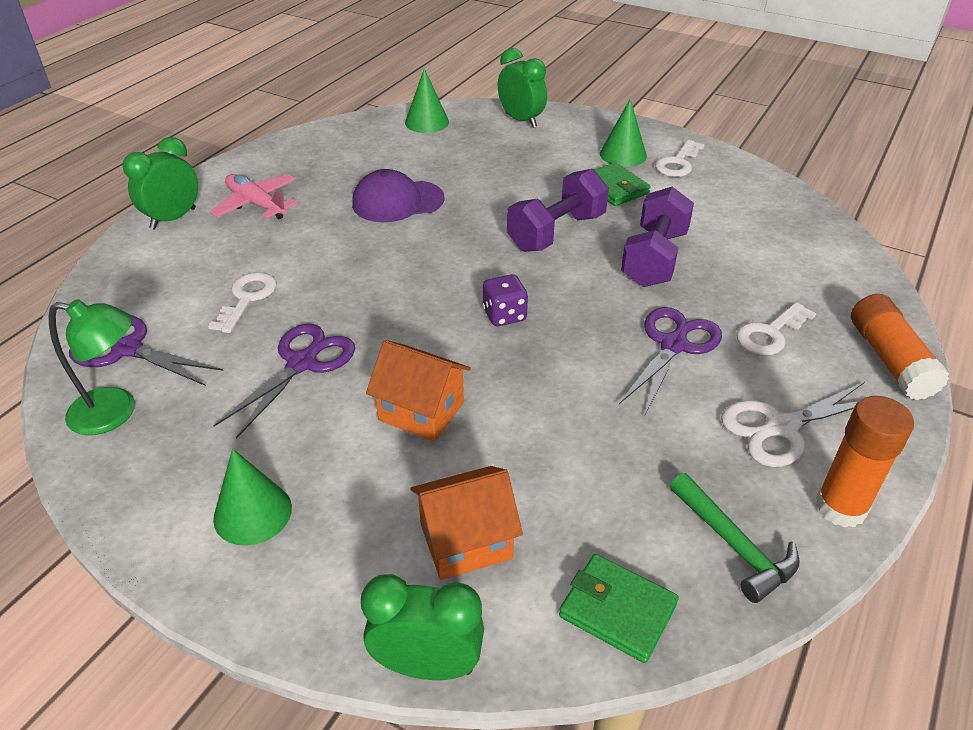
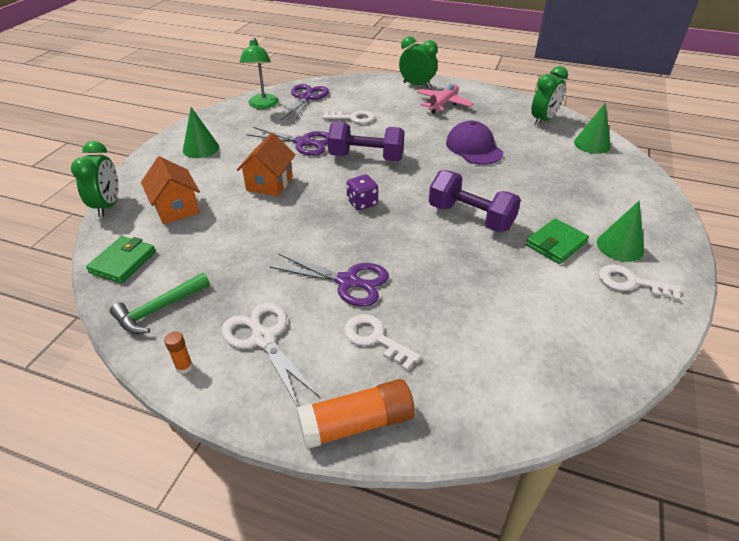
camera: 80 degrees right, 0 degrees up
green clock [498,48,547,128] -> green clock moved to [531,66,568,126]
purple dumbbell [621,187,694,287] -> purple dumbbell moved to [328,122,405,161]
orange glue stick [815,396,914,527] -> orange glue stick [164,331,193,374], size x0.46

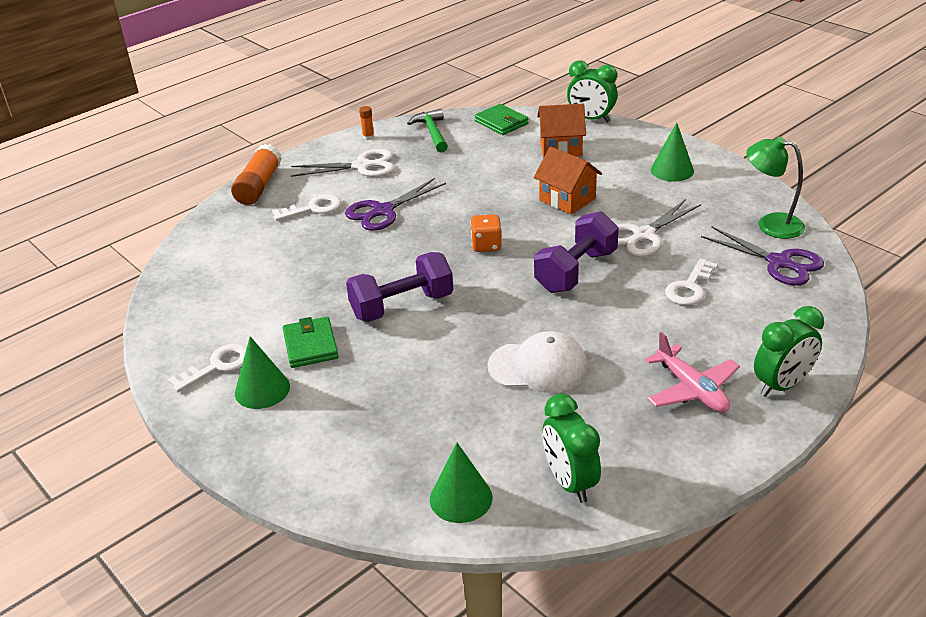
camera: 120 degrees right, 5 degrees down
purple scissors [246,127,328,156] -> white scissors [617,199,701,257]
purple dice [346,175,378,210] -> orange dice [470,214,502,252]
purple cap [446,121,503,165] -> white cap [488,331,588,393]

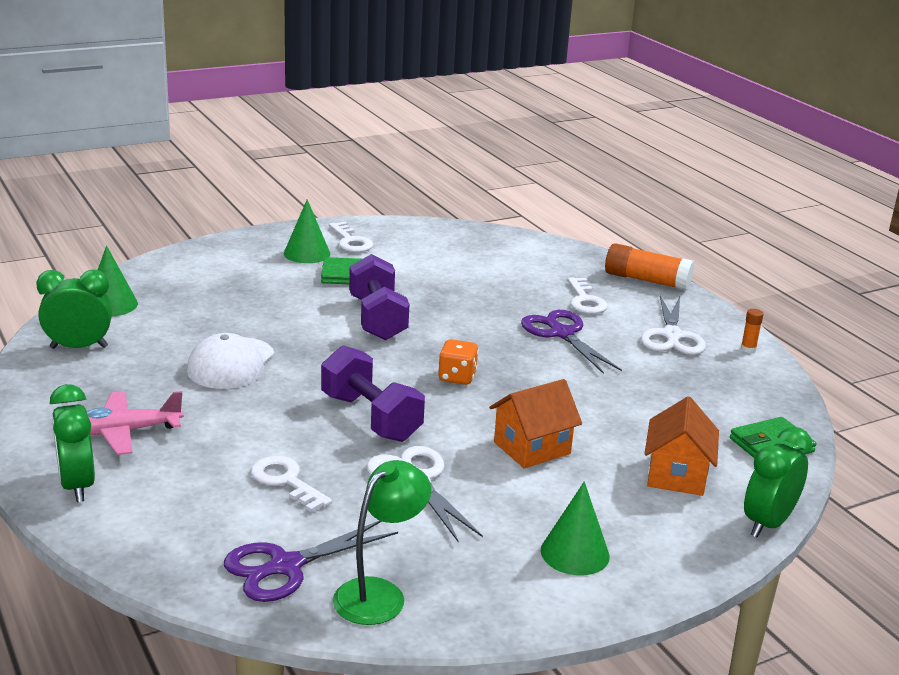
camera: 100 degrees right, 10 degrees down
green hammer [407,109,448,153] -> none

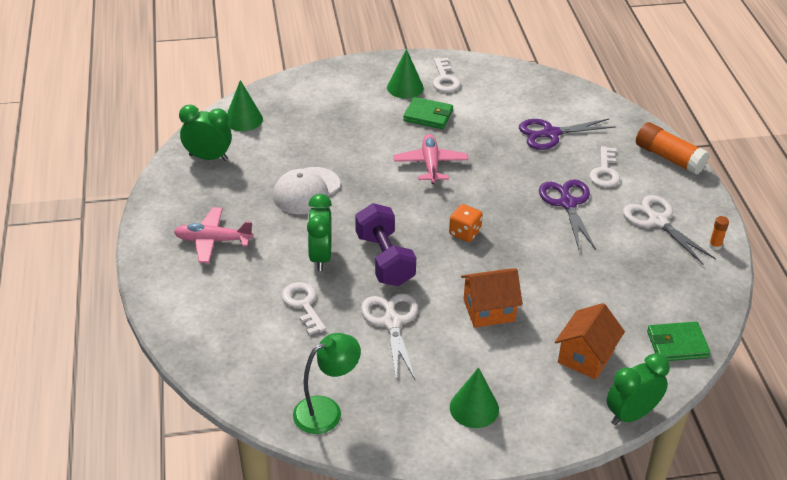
camera: 20 degrees right, 15 degrees up
green clock [50,384,95,502] -> green clock moved to [307,194,332,271]
purple scissors [224,520,398,602] -> purple scissors moved to [519,118,616,150]
purple dumbbell [349,254,409,340] -> pink plane [394,134,469,184]
white scissors [641,295,706,355] -> white scissors turned 120 degrees clockwise [623,195,716,264]

